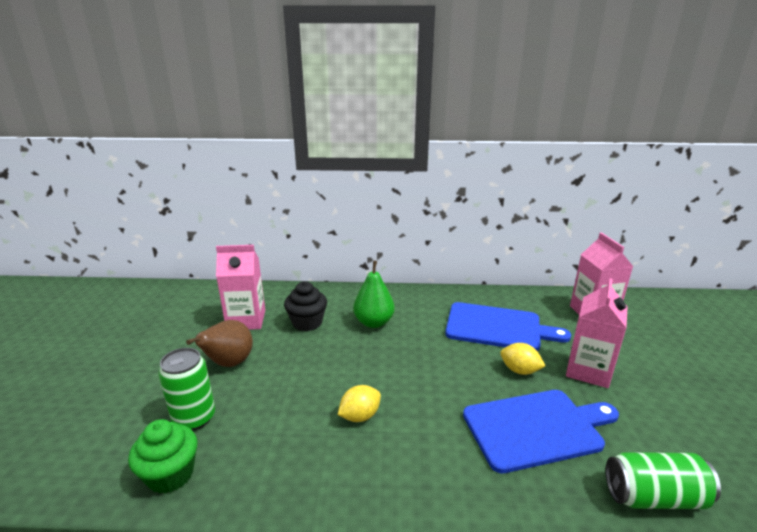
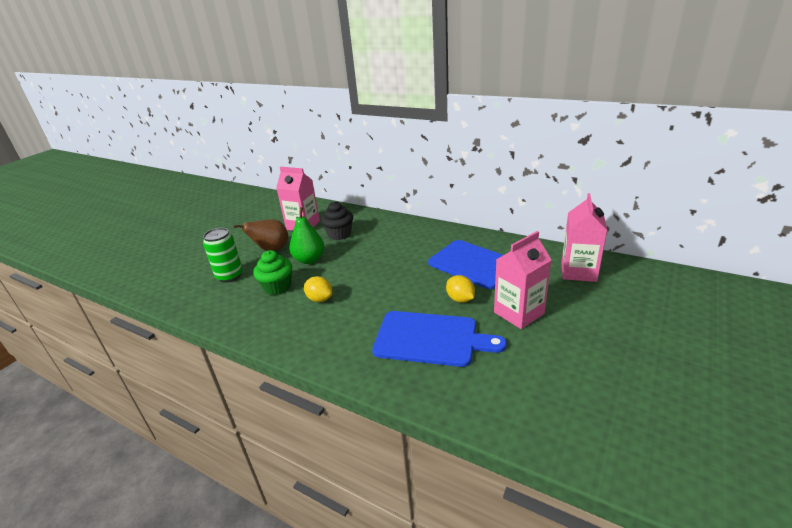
camera: 30 degrees right, 5 degrees up
green cupcake [128,419,197,494] -> green cupcake moved to [253,250,292,295]
yellow lemon [338,385,381,422] -> yellow lemon turned 45 degrees clockwise [304,276,332,302]
green pear [353,260,395,328] -> green pear moved to [289,207,324,264]
green can [606,452,721,509] -> none

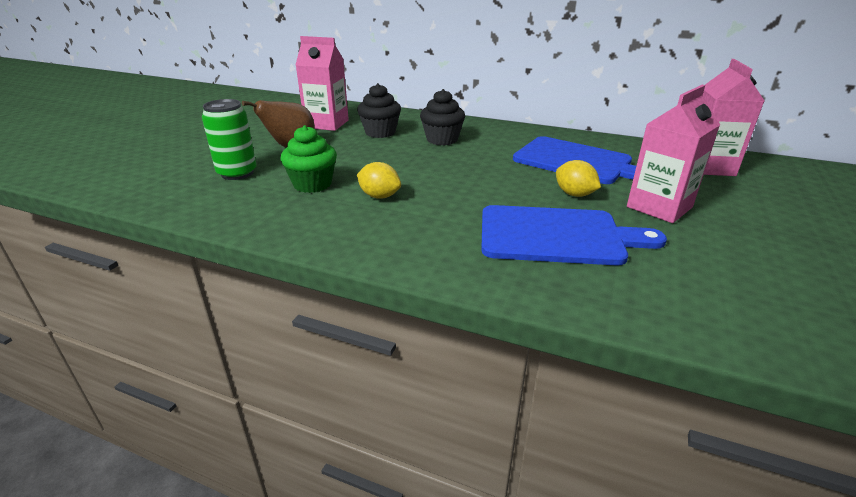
camera: 10 degrees left, 0 degrees up
green pear [289,207,324,264] -> none
none -> black cupcake [420,89,465,145]

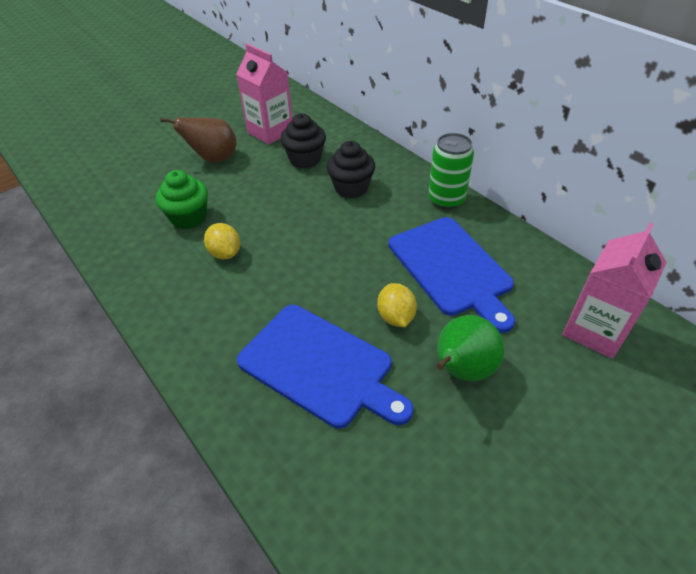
camera: 30 degrees right, 15 degrees up
green can [202,99,257,180] -> green can moved to [428,133,474,209]
pink carton [627,85,720,223] -> green pear [437,315,504,381]

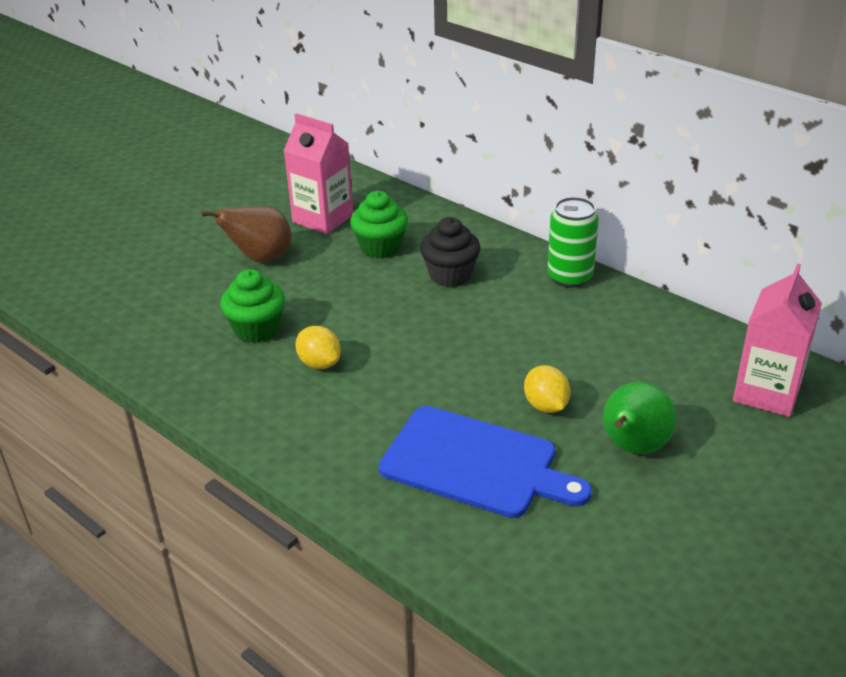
camera: 10 degrees left, 10 degrees down
black cupcake [280,113,326,168] -> green cupcake [350,191,408,259]
blue cutting board [389,217,515,333] -> none

